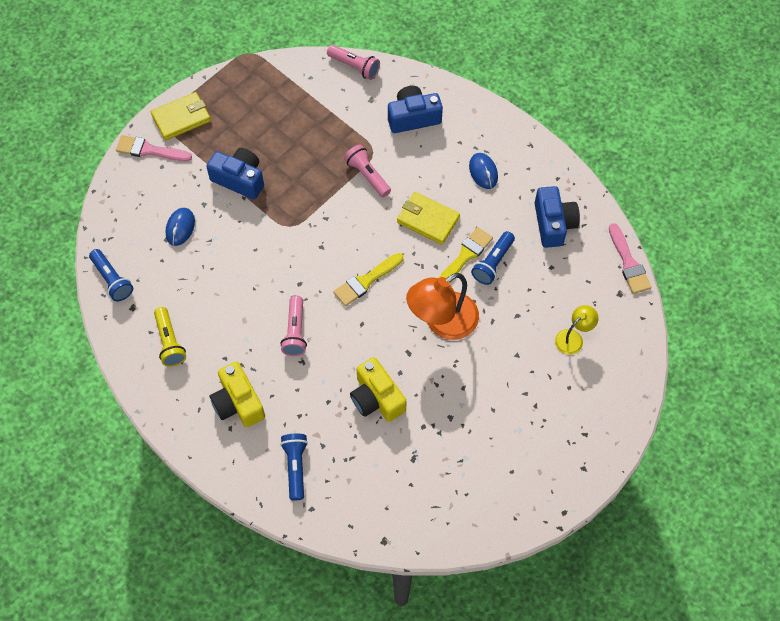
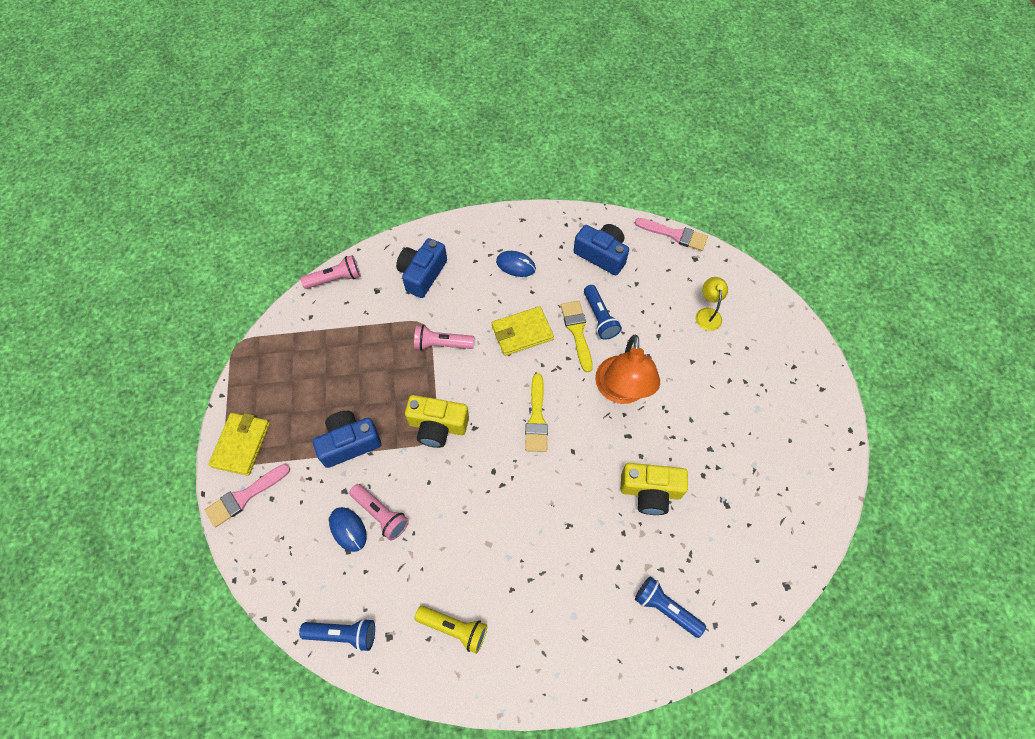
camera: 50 degrees left, 0 degrees up
yellow camera [210,362,265,427] -> yellow camera moved to [405,395,469,448]
pink flashlight [280,296,307,356] -> pink flashlight moved to [349,484,409,541]

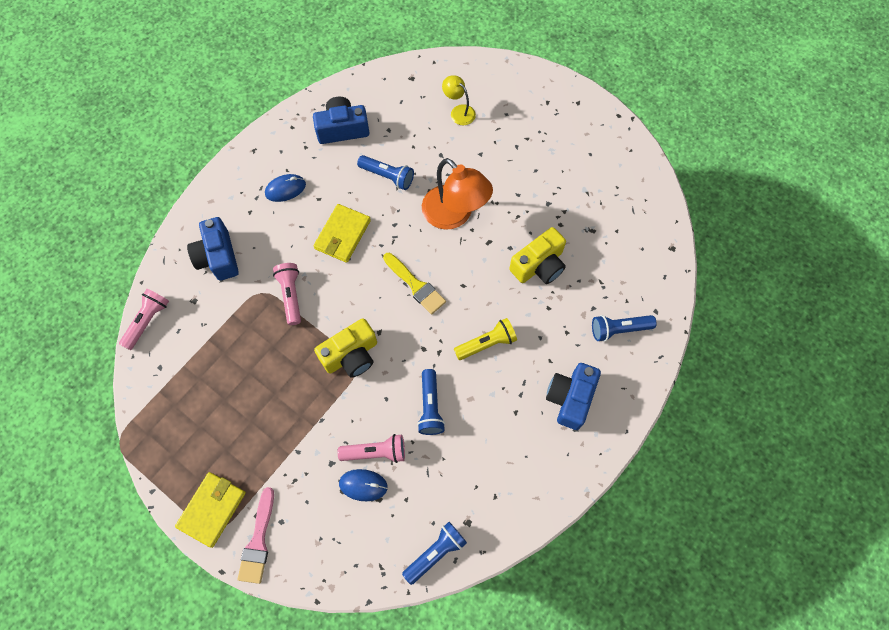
camera: 45 degrees left, 5 degrees up
yellow wallet [208,413,270,476] -> yellow wallet turned 60 degrees clockwise [175,472,246,548]
blue camera [313,411,381,468] -> blue camera moved to [546,363,601,430]
pink flashlight [414,325,474,351] -> pink flashlight turned 120 degrees clockwise [273,263,301,325]
yellow flashlight [415,606,487,654] -> yellow flashlight moved to [454,318,517,360]
yellow brush [561,301,593,372] -> none
pink brush [635,218,708,251] -> none
none -> blue flashlight [417,369,445,435]

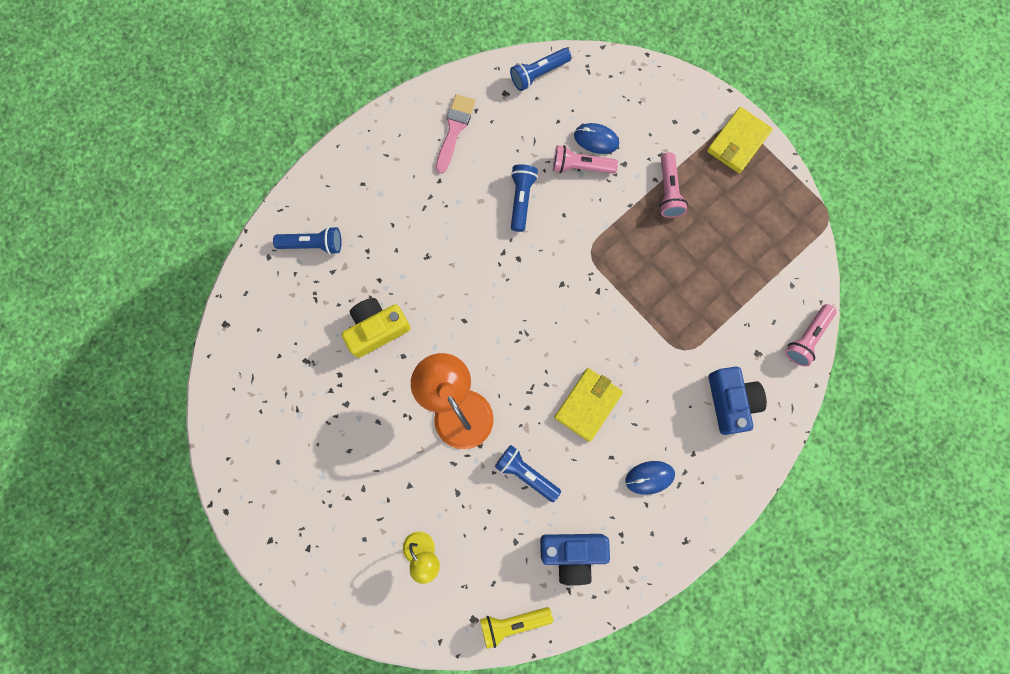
camera: 170 degrees left, 10 degrees up
pink brush [238,487,274,584] -> pink brush moved to [436,94,475,174]
pink flashlight [273,263,301,325] -> pink flashlight moved to [659,152,688,218]
yellow camera [314,318,377,378] -> none
yellow brush [383,253,446,315] -> none
yellow flashlight [454,318,517,360] -> yellow flashlight moved to [480,607,553,649]
blue camera [546,363,601,430] -> none

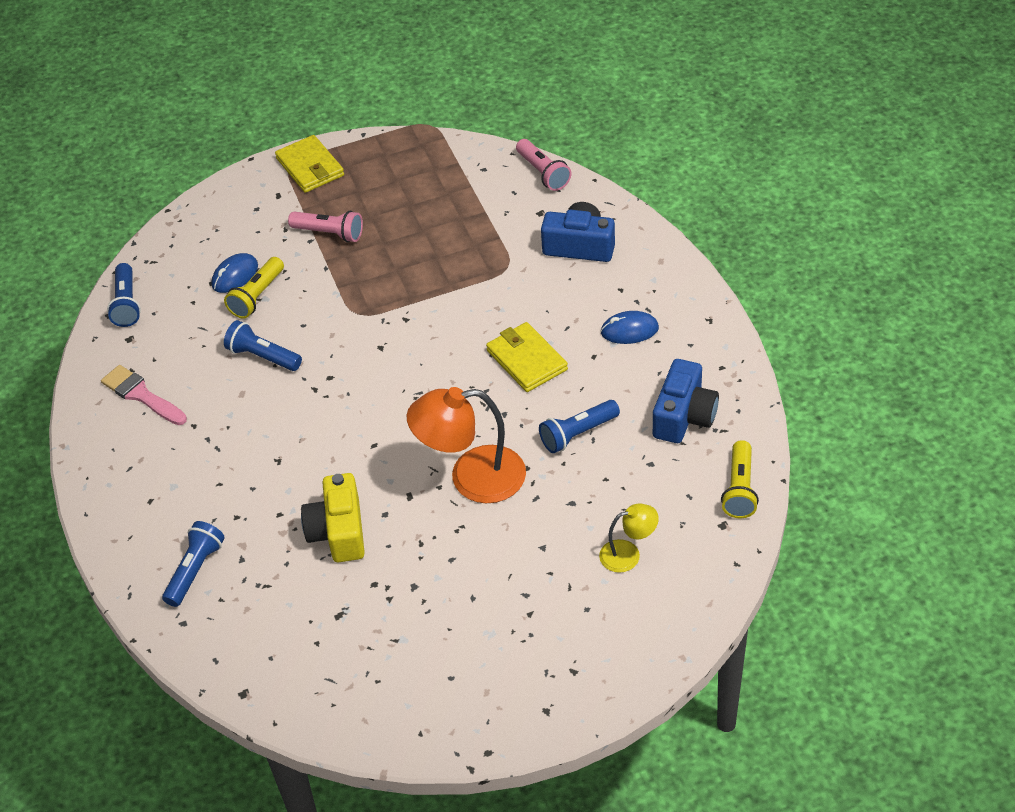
camera: 65 degrees left, 30 degrees down
pink flashlight [553,145,618,174] -> yellow flashlight [224,257,284,319]
blue mouse [625,461,675,495] -> blue mouse turned 75 degrees clockwise [601,311,659,344]

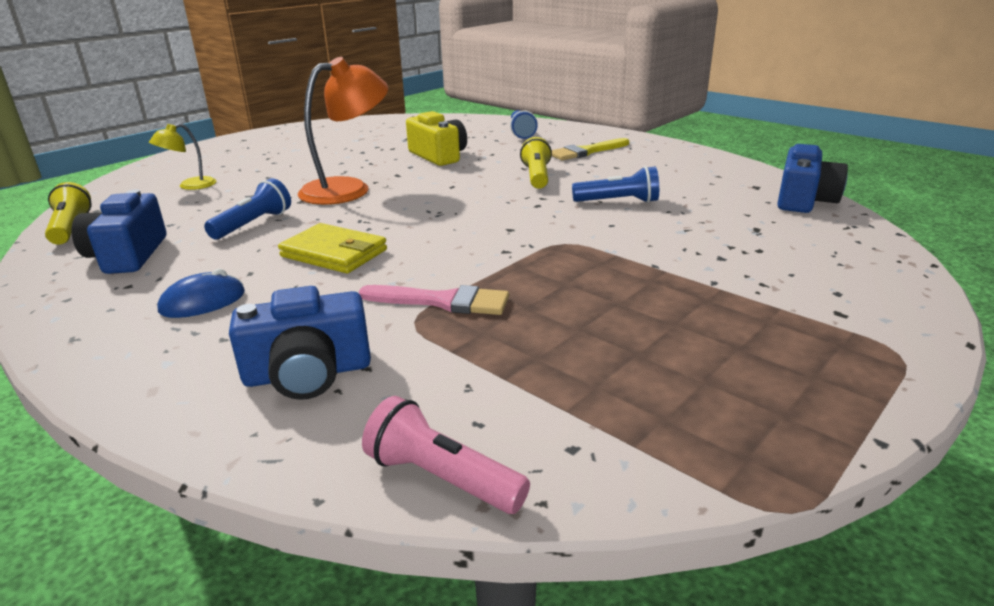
camera: 150 degrees right, 20 degrees down
pink brush [101,365,187,425] -> pink brush moved to [359,285,509,315]
blue flashlight [107,263,141,327] -> blue camera [777,144,848,213]
blue mouse [211,253,258,293] -> none
yellow flashlight [224,257,284,319] -> yellow flashlight moved to [520,137,552,189]
yellow wallet [275,135,344,193] -> none
pink flashlight [288,211,363,242] -> none
none -> yellow brush [552,138,629,160]

